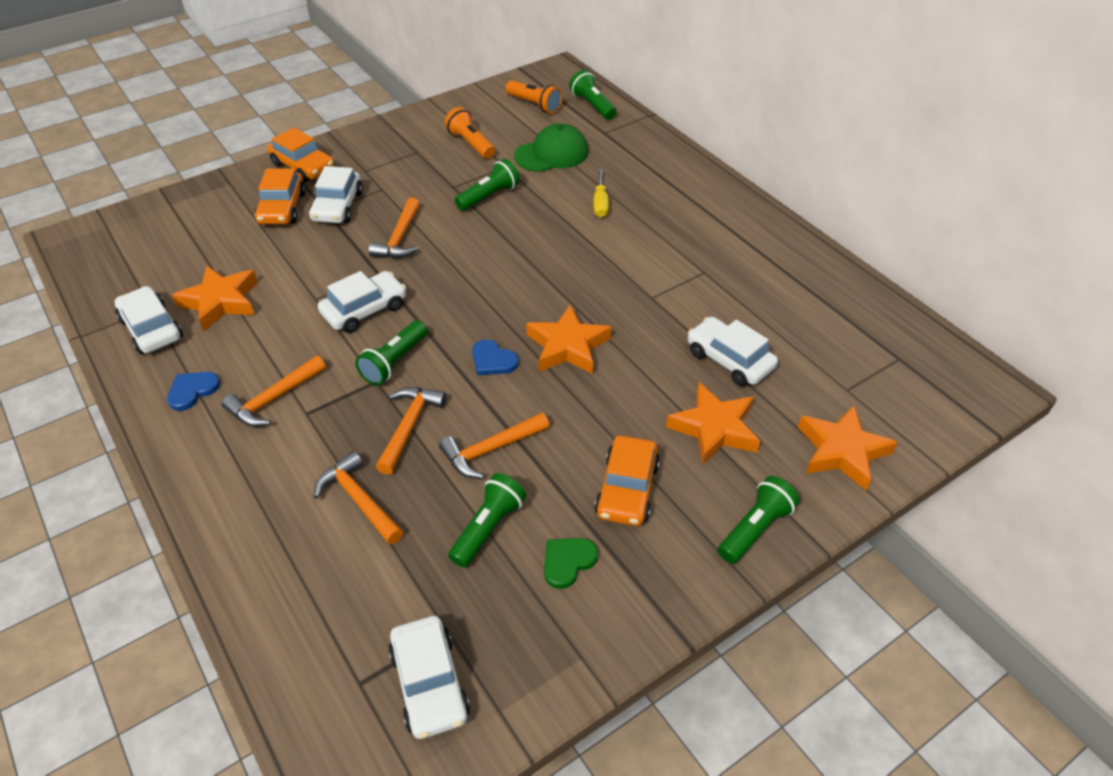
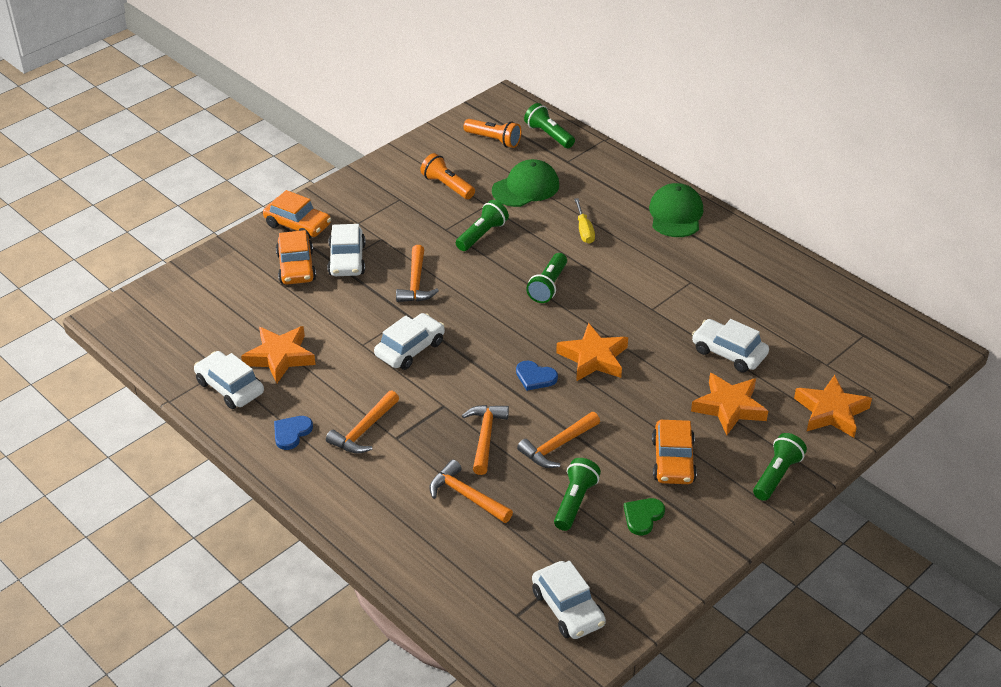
camera: 10 degrees left, 5 degrees down
green flashlight [355,321,427,385] -> green flashlight moved to [526,253,567,303]
none -> green cap [649,183,703,237]

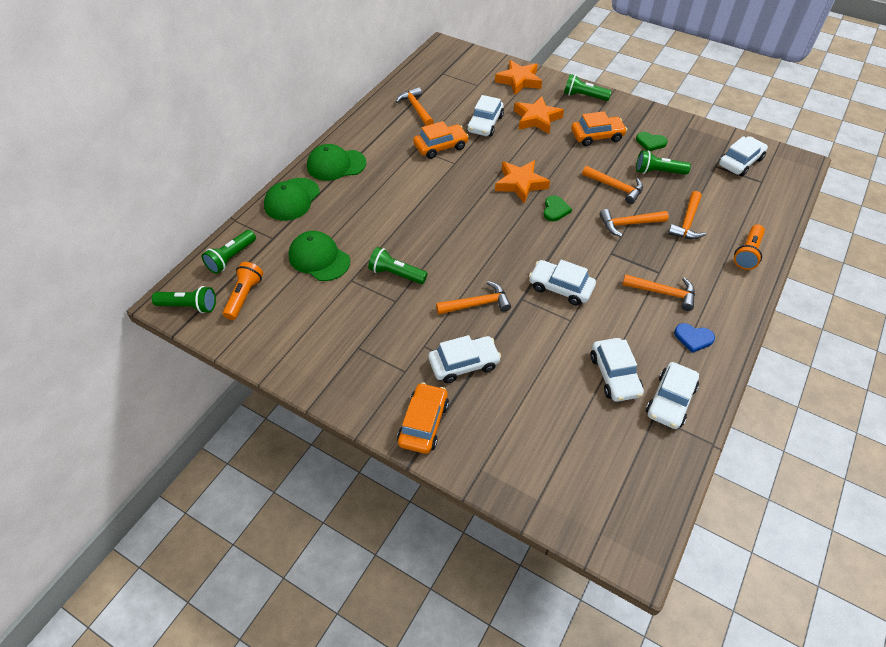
camera: 105 degrees left, 10 degrees up
orange star [241,326,316,383] -> white car [591,338,644,402]
orange car [276,230,316,284] -> orange car moved to [413,121,469,159]
orange flashlight [420,153,475,199] -> orange flashlight moved to [734,224,765,270]
blue heart [516,361,558,391] -> green heart [543,195,572,221]
green flashlight [526,253,567,303] -> green flashlight moved to [152,286,216,313]
yellow screwdriver [574,198,595,244] -> none
none -> green cap [264,178,320,221]
none -> orange hammer [396,87,434,126]

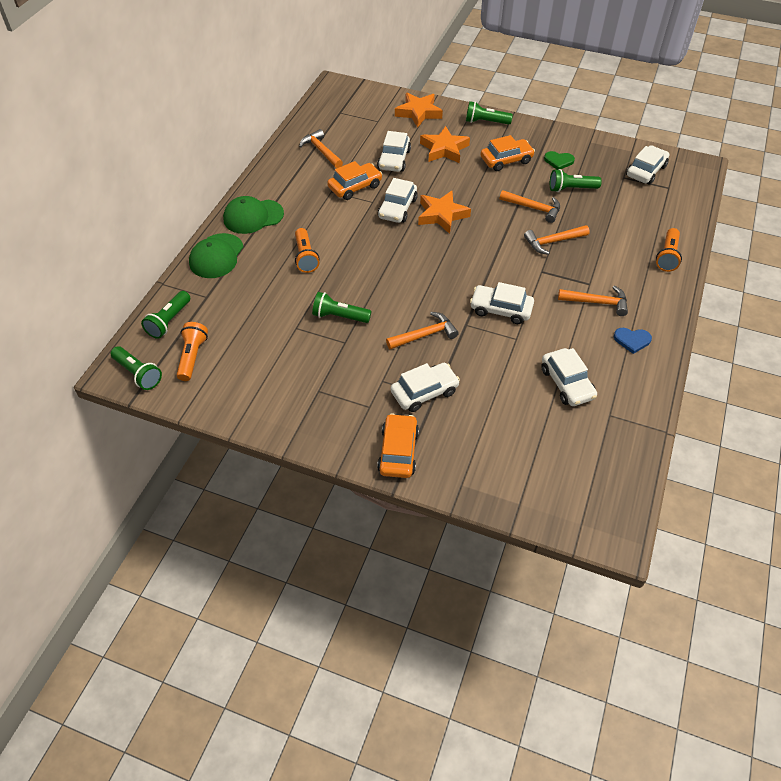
camera: 10 degrees left, 0 degrees up
green flashlight [152,286,216,313] -> green flashlight turned 45 degrees clockwise [111,346,162,390]
green cap [288,231,350,281] -> none
green heart [543,195,572,221] -> none
white car [646,362,699,429] -> white car moved to [378,178,418,223]
orange hammer [668,191,706,239] -> none
none -> orange flashlight [295,228,319,273]

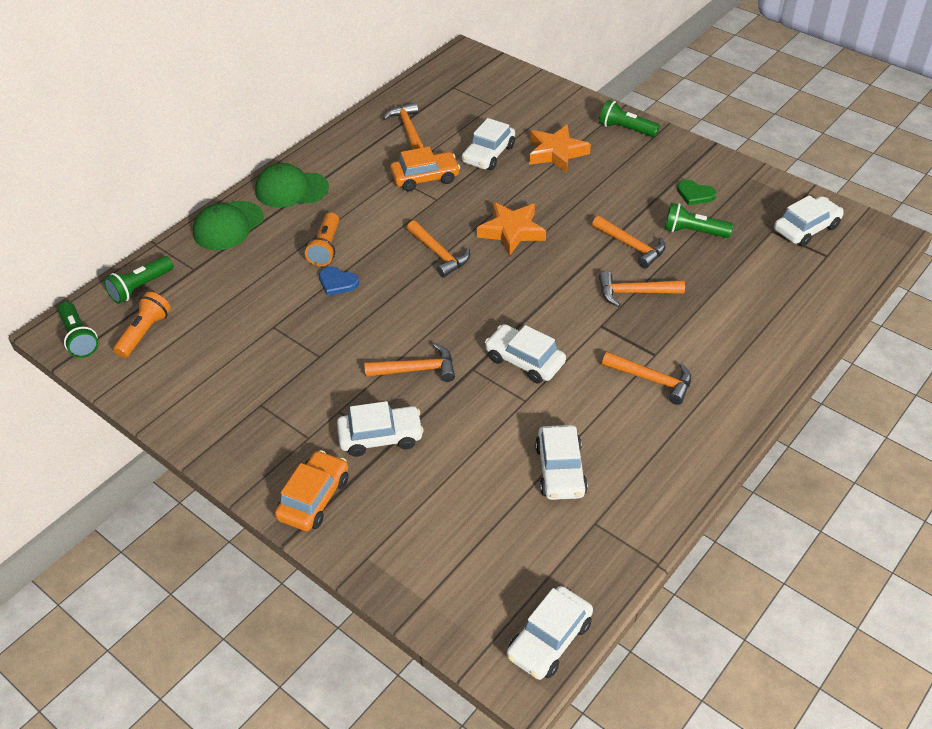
camera: 20 degrees right, 5 degrees down
green flashlight [312,292,371,323] -> none
white car [378,178,418,223] -> white car moved to [507,586,593,680]
orange star [395,93,443,128] -> none
orange car [480,135,535,171] -> none
blue heart [614,328,652,354] -> blue heart moved to [319,266,359,296]
orange flashlight [656,228,682,272] -> none
none -> orange hammer [407,221,470,277]

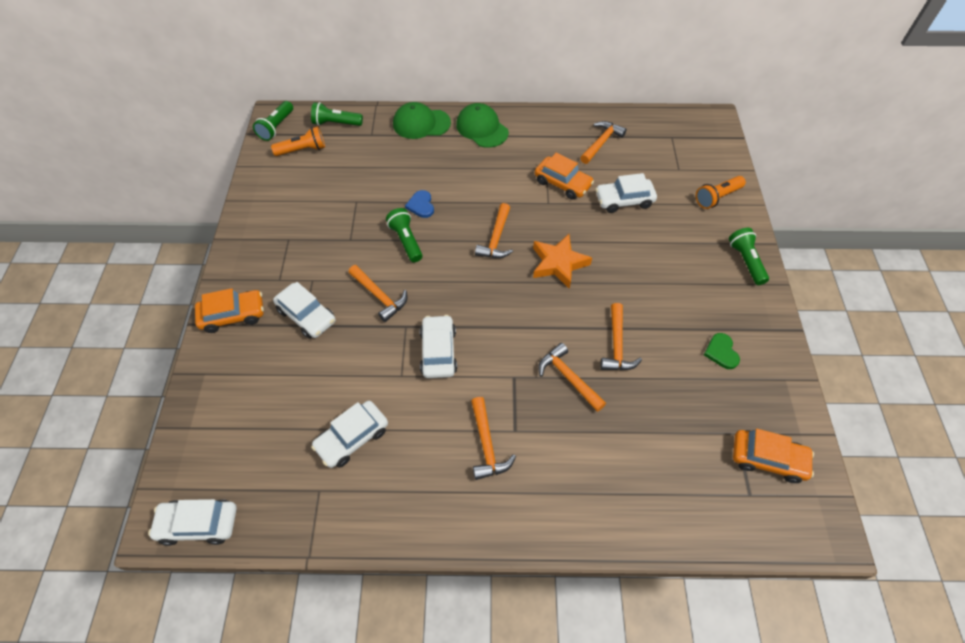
camera: 50 degrees right, 10 degrees up
orange flashlight [305,212,339,266] -> orange flashlight moved to [696,176,746,209]
orange star [529,125,591,173] -> none
green flashlight [664,203,733,238] -> green flashlight moved to [386,208,423,262]
white car [774,195,844,247] -> orange car [733,429,814,483]

